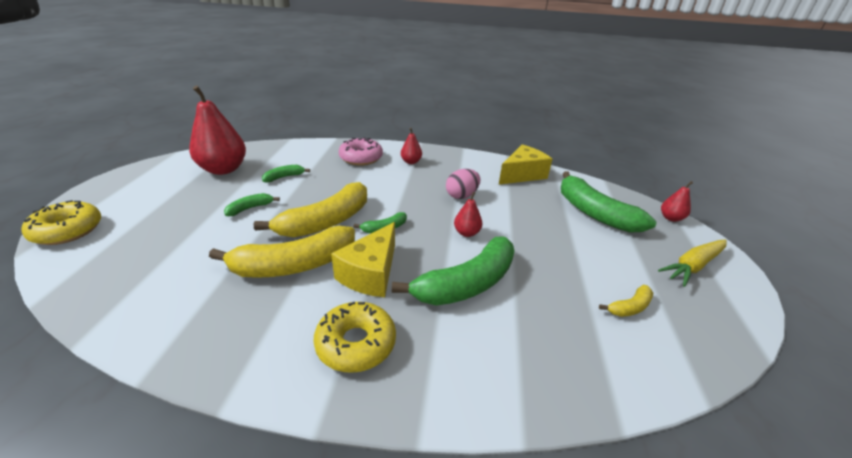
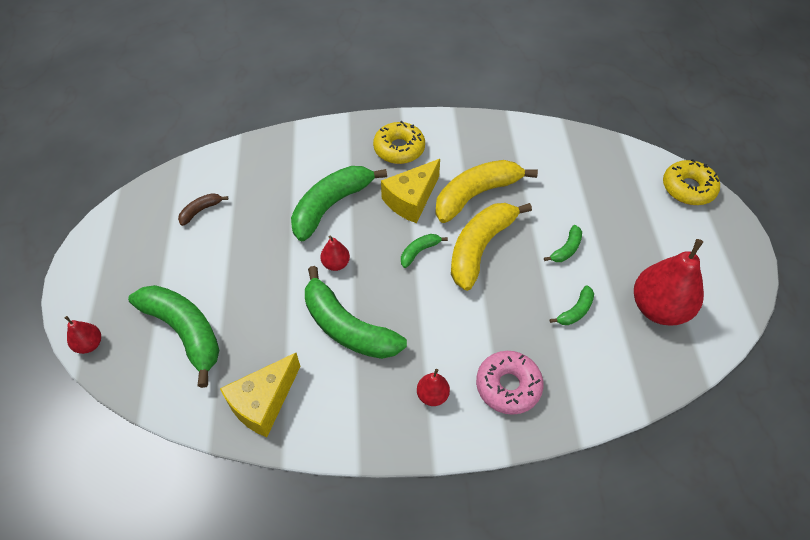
camera: 170 degrees right, 20 degrees up
yellow cheese [331,222,395,297] -> yellow cheese turned 150 degrees counterclockwise [381,159,440,223]
pink egg [446,169,480,199] -> green banana [305,266,407,359]
yellow banana [599,285,653,317] -> brown banana [178,193,228,226]
yellow carrot [658,239,727,287] -> none

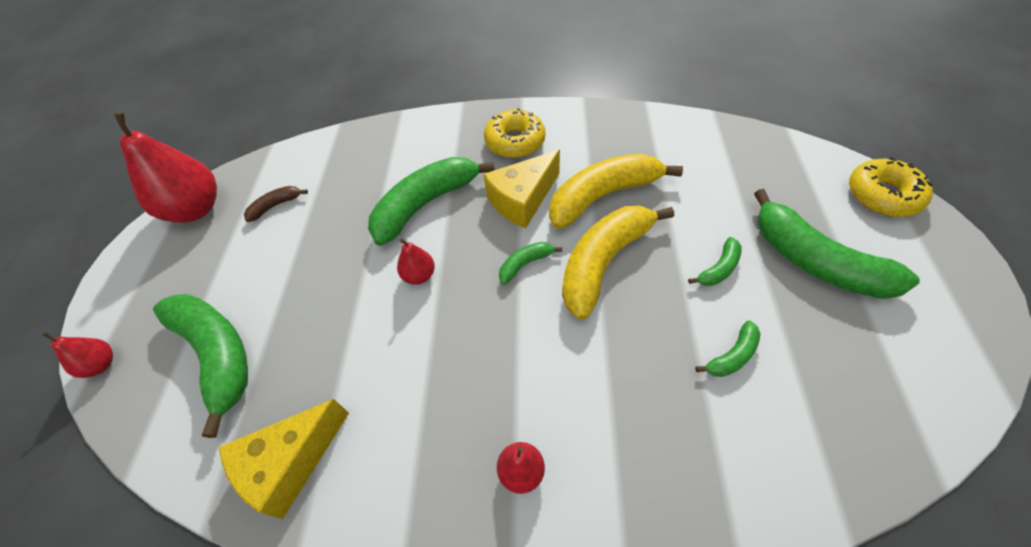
camera: 10 degrees right, 0 degrees up
green banana [305,266,407,359] -> green banana moved to [754,189,920,299]
pink donut [476,351,544,415] -> none
red pear [634,239,704,326] -> red pear moved to [114,112,217,223]

